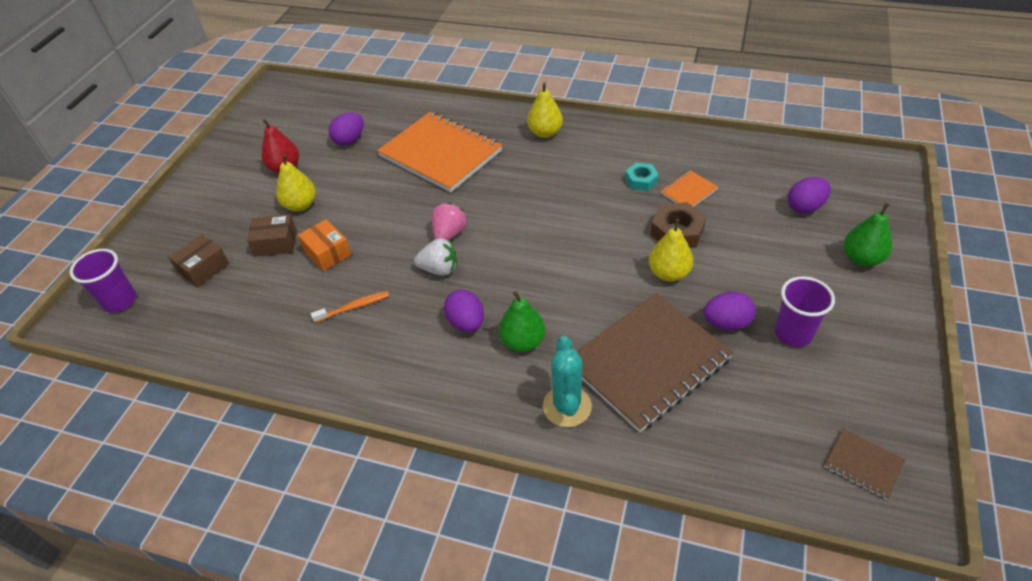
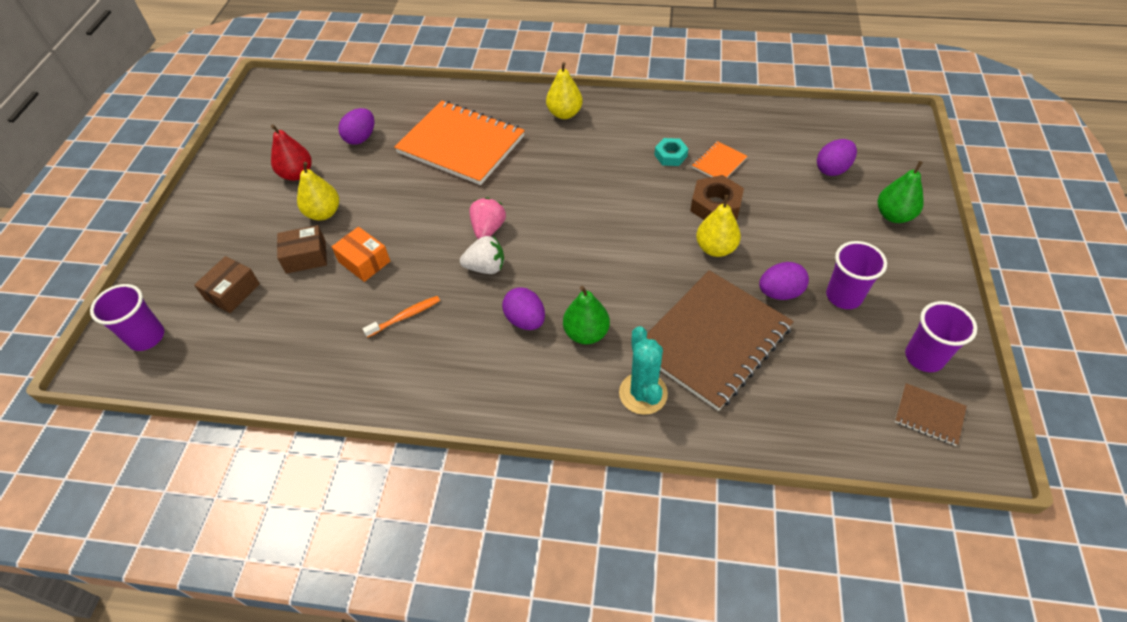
camera: 10 degrees left, 5 degrees up
none -> purple cup [905,301,977,372]

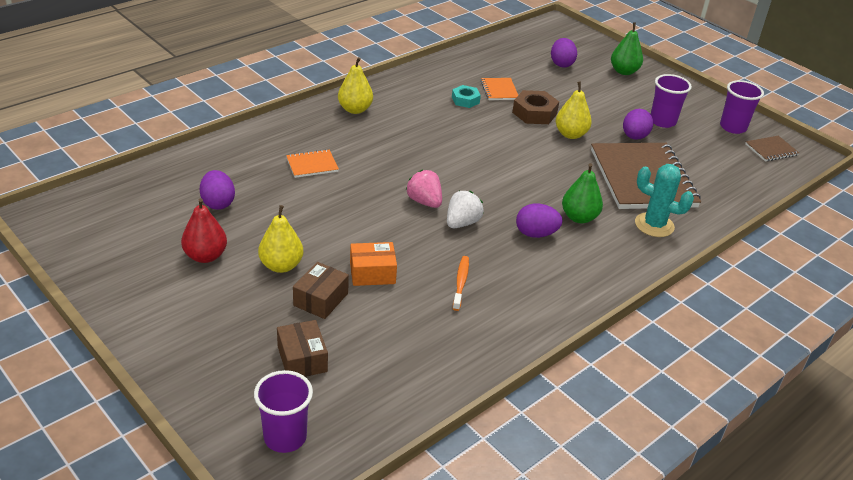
camera: 55 degrees left, 15 degrees down
orange notebook [394,101,525,185] -> orange notebook [286,149,339,178], size x0.43

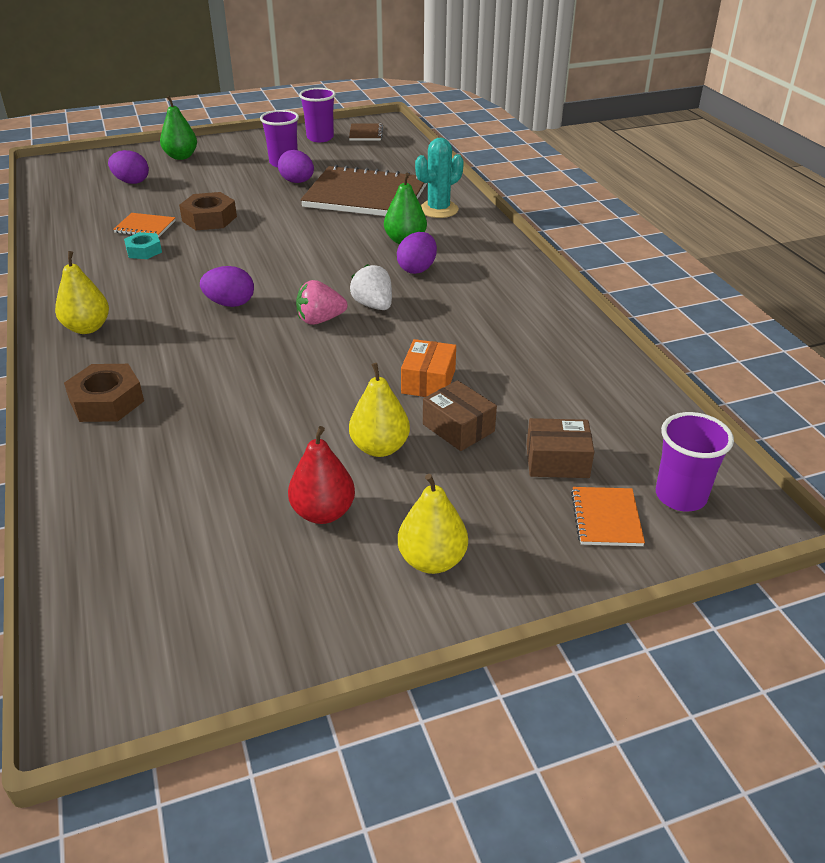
camera: 65 degrees left, 0 degrees up
purple egg [200,170,235,210] -> purple egg moved to [200,266,254,307]
orange notebook [286,149,339,178] -> orange notebook moved to [571,487,645,546]
orange toothbrush [453,256,469,311] -> none
yellow pear [556,81,592,139] -> yellow pear moved to [398,474,468,574]
none -> brown nut [64,364,144,422]

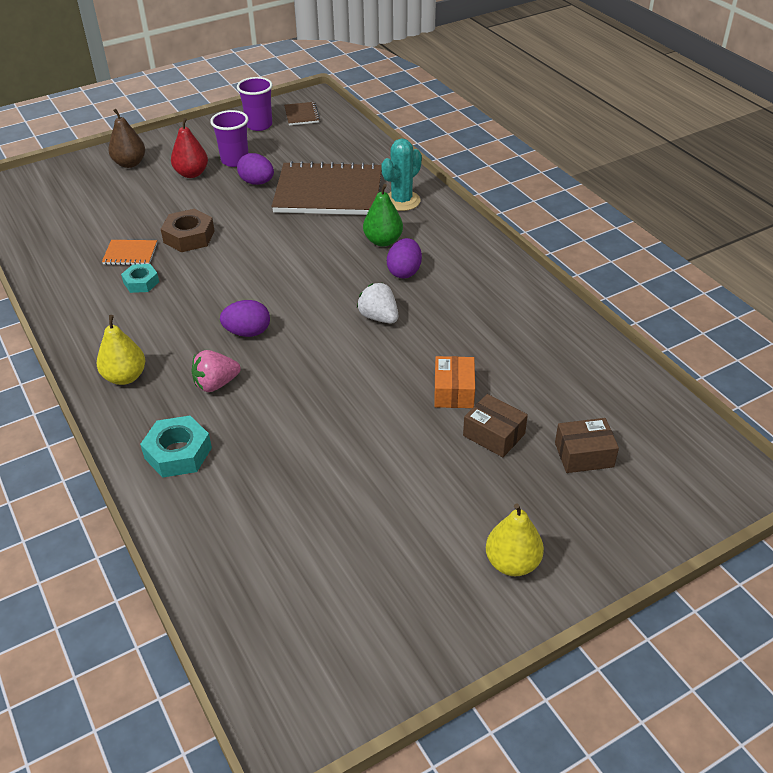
camera: 10 degrees left, 5 degrees up
brown nut [64,364,144,422] -> turquoise nut [140,416,212,478]
purple egg [108,150,149,184] -> none
green pear [160,96,197,160] -> brown pear [108,109,145,168]
red pear [288,426,355,524] -> red pear moved to [171,118,208,178]
pink strawberry [296,280,348,325] -> pink strawberry moved to [191,350,241,392]
yellow pear [349,363,410,457] -> none
orange notebook [571,487,645,546] -> none
purple cup [656,412,734,511] -> none

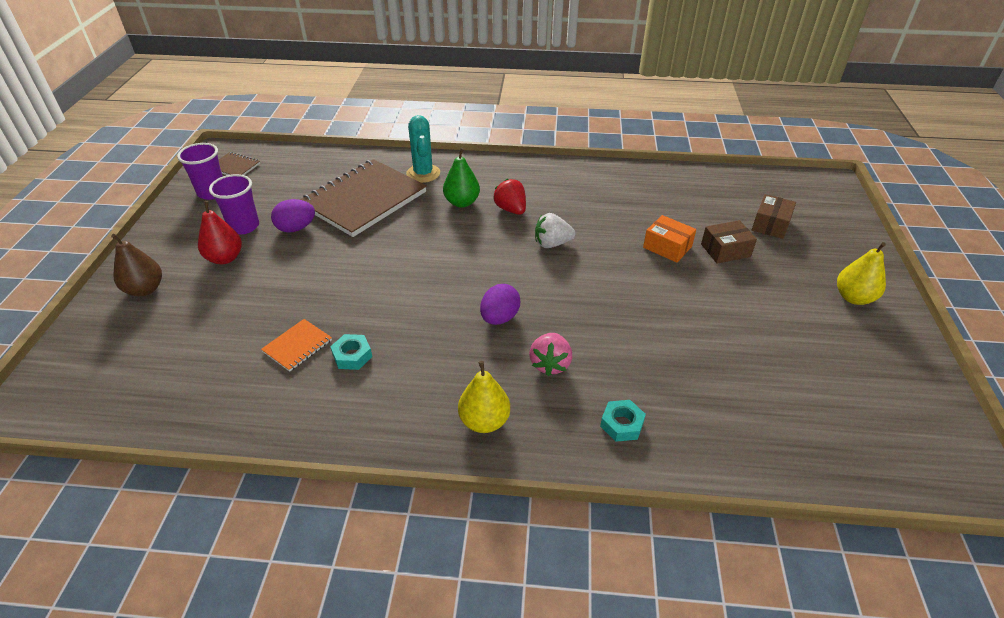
camera: 55 degrees left, 0 degrees up
turquoise nut [140,416,212,478] -> turquoise nut [600,400,646,442], size x0.65
brown nut [161,209,215,252] -> none
purple egg [387,238,422,278] -> red strawberry [493,179,526,215]

